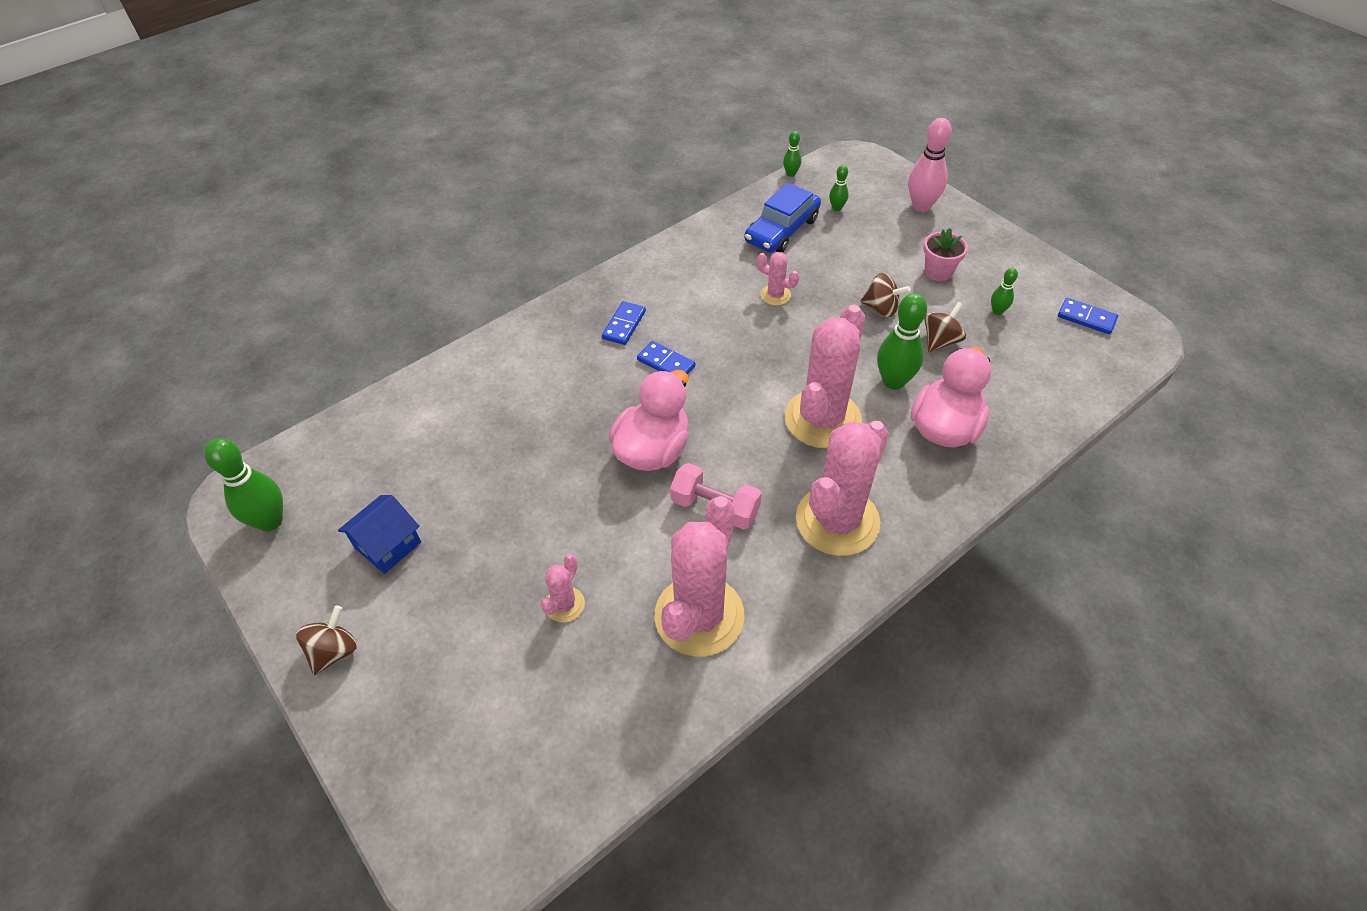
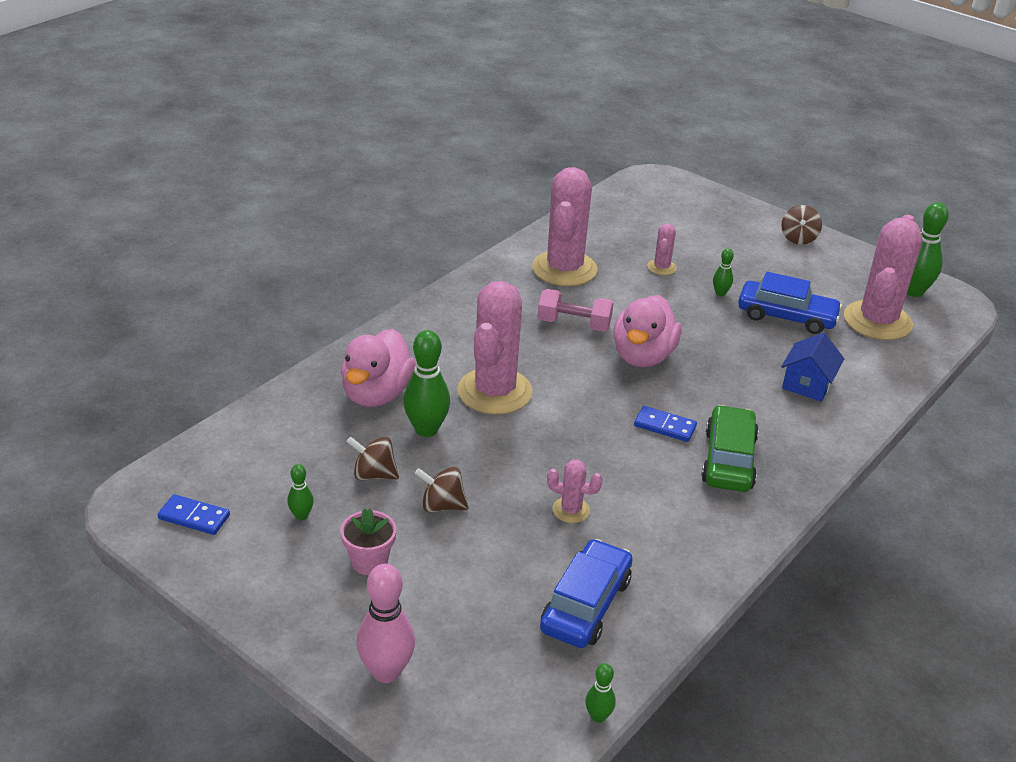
camera: 165 degrees right, 15 degrees down
blue house [338,495,421,574] -> blue house moved to [781,332,844,402]
blue domino [602,301,646,345] -> green car [701,405,759,492]
pink cactus [796,421,889,556] -> pink cactus moved to [844,215,923,340]
green bowling pin [829,165,849,211] -> green bowling pin moved to [713,248,734,296]
brown spinning top [924,302,966,352] -> brown spinning top turned 75 degrees clockwise [346,437,399,480]
none -> blue car [738,272,842,334]

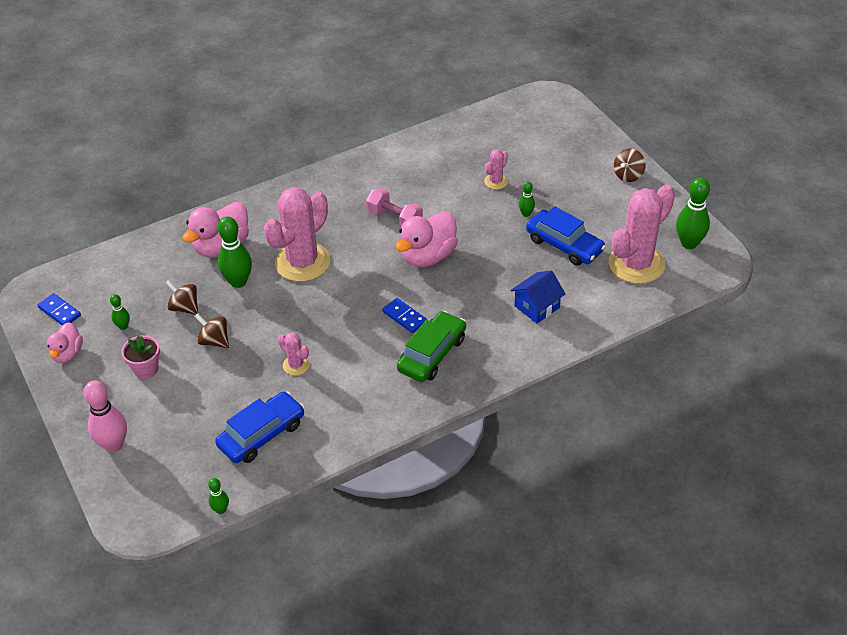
camera: 25 degrees right, 10 degrees up
pink cactus [532,167,597,286] -> none
none -> pink duck [47,322,83,363]

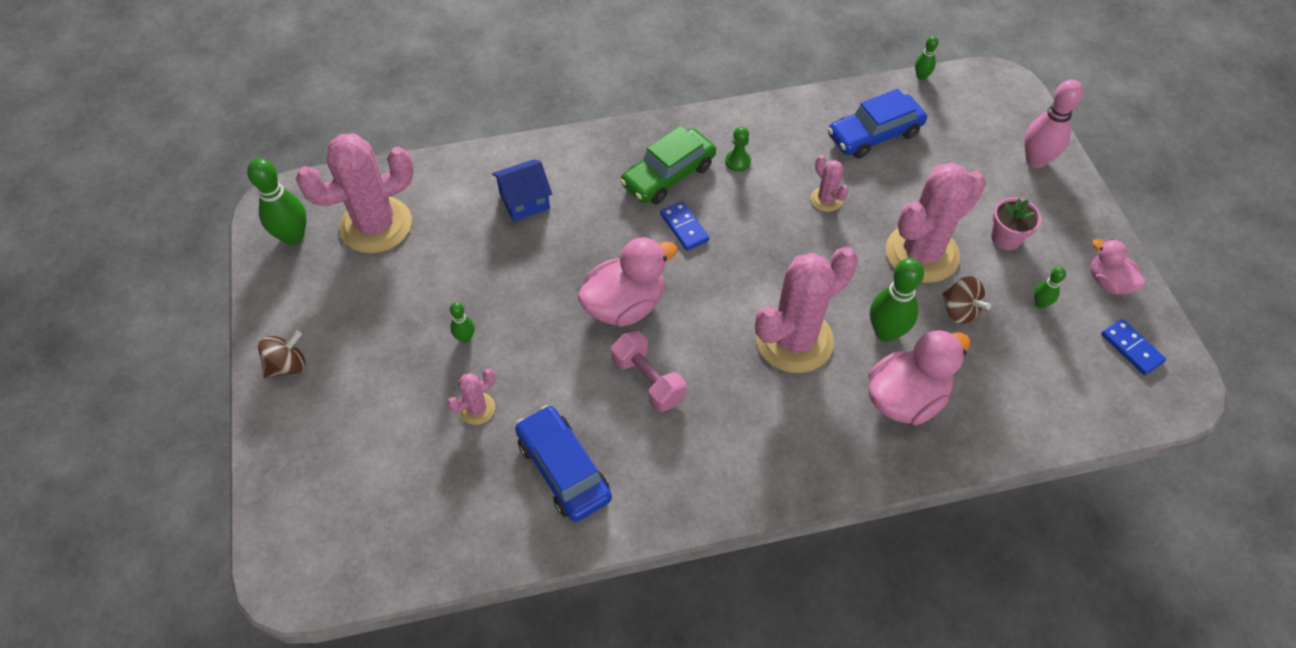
camera: 165 degrees left, 10 degrees up
pink duck [47,322,83,363] -> pink duck turned 60 degrees counterclockwise [1090,239,1146,295]
brown spinning top [194,313,229,348] -> pink cactus [886,162,986,283]
blue car [526,206,606,266] -> blue car moved to [515,405,612,522]
none -> green pawn [725,127,751,172]

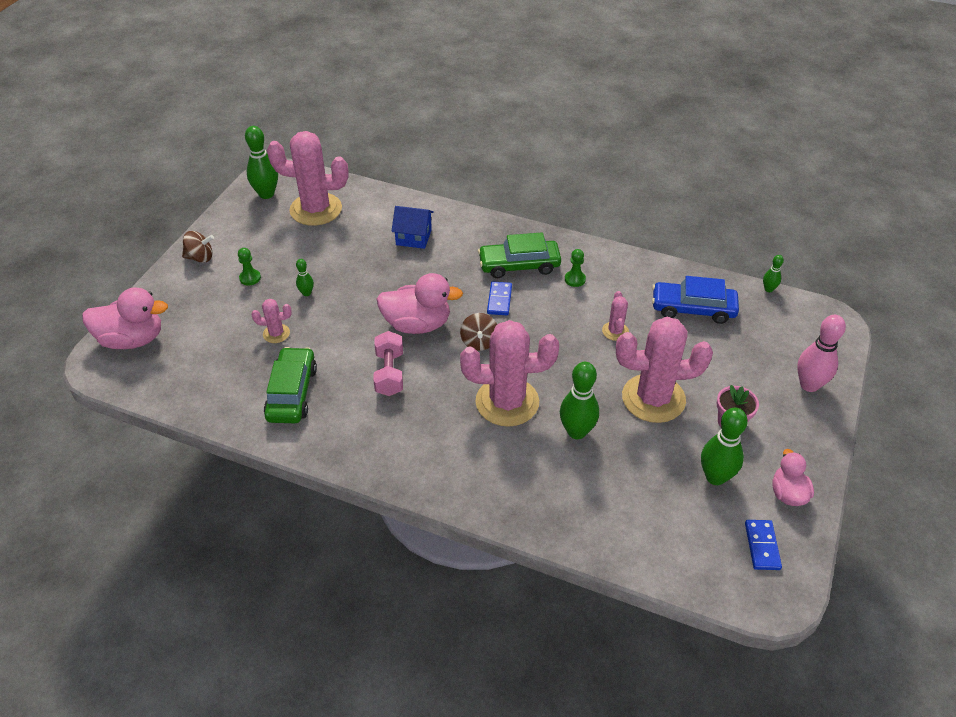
camera: 35 degrees right, 10 degrees down
blue car [515,405,612,522] -> green car [264,347,317,423]
pink duck [868,329,971,425] -> pink duck moved to [82,287,168,349]
brown spinning top [942,276,991,324] -> brown spinning top moved to [460,313,497,351]
green bowling pin [1034,267,1066,308] -> green bowling pin [701,407,748,485], size x1.96
none -> green pawn [238,248,261,285]

